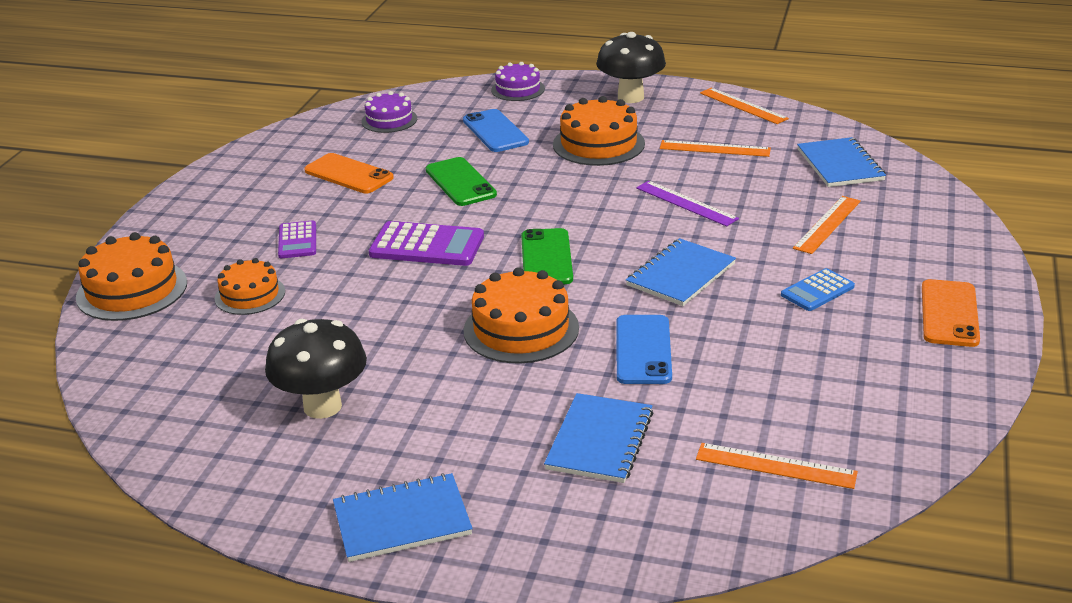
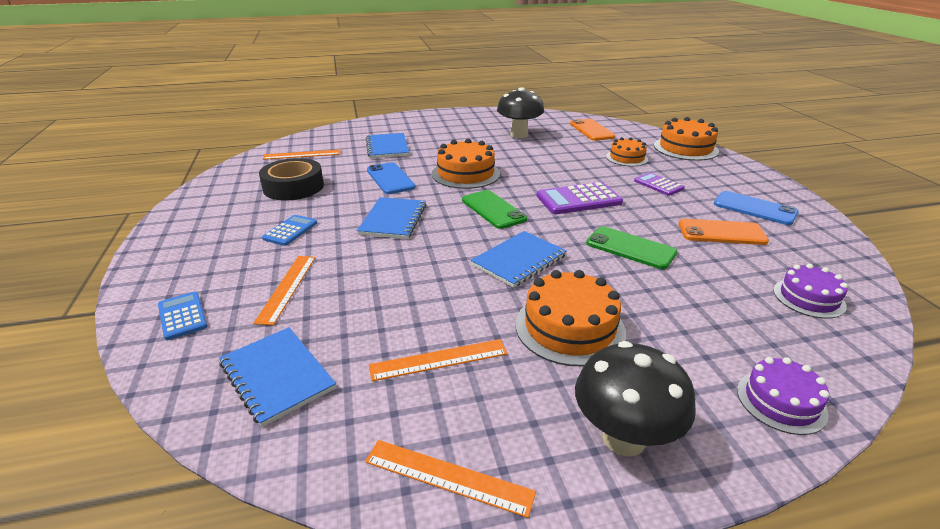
camera: 150 degrees right, 0 degrees up
blue notebook [333,473,473,562] -> blue notebook moved to [470,231,567,288]
blue phone [463,109,529,152] -> blue phone moved to [714,191,799,225]
purple ruler [636,181,739,227] -> none
orange phone [922,279,980,347] -> orange phone moved to [570,119,615,141]
none -> blue calculator [158,292,207,340]
none -> black tape [259,158,324,200]

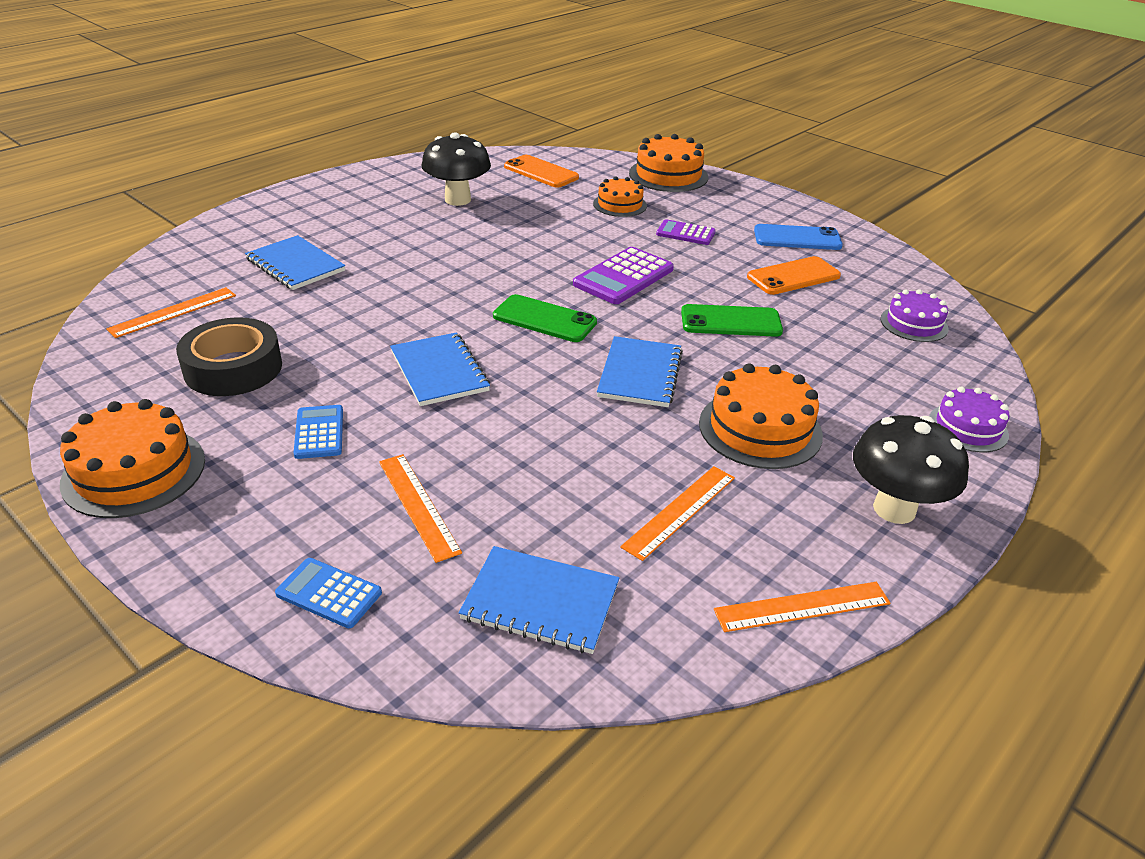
camera: 35 degrees left, 5 degrees up
blue phone [367,162,416,194] -> none
orange cake [432,139,500,189] -> orange cake moved to [60,399,205,518]

